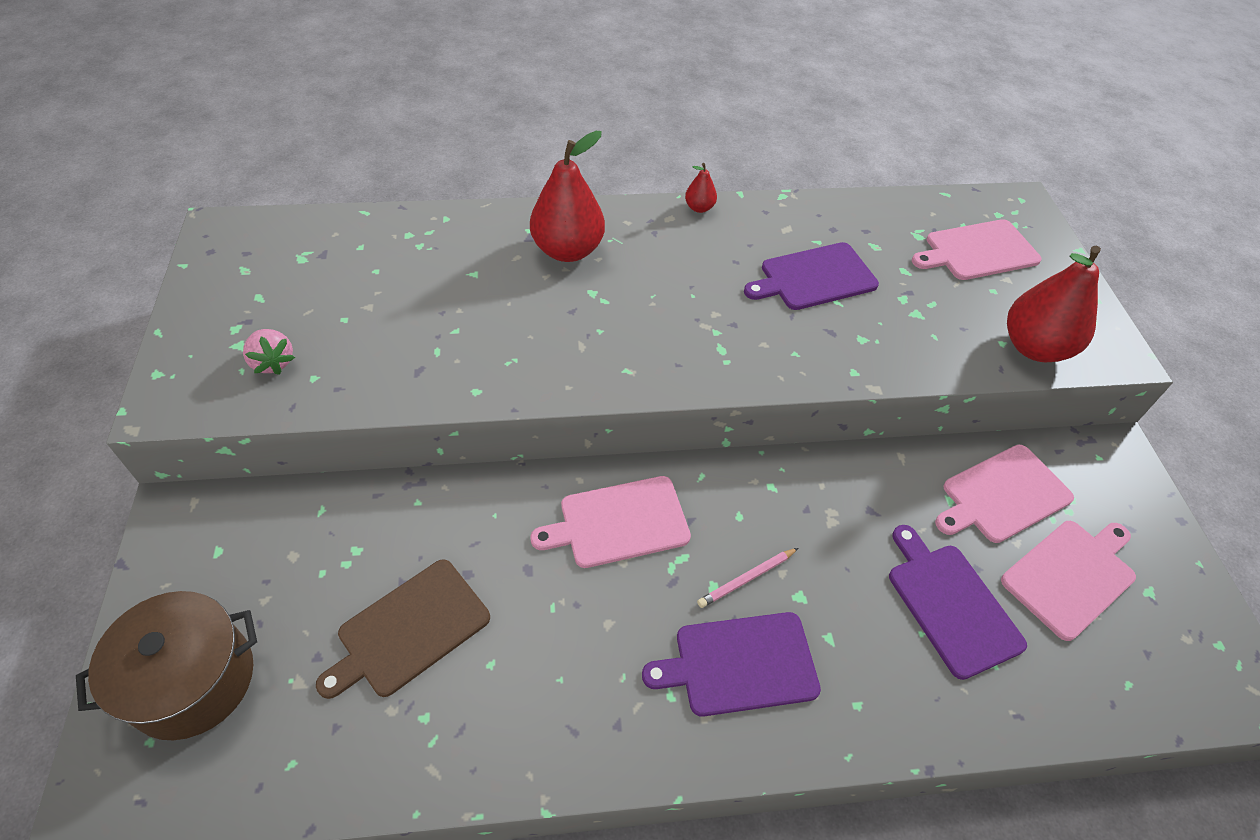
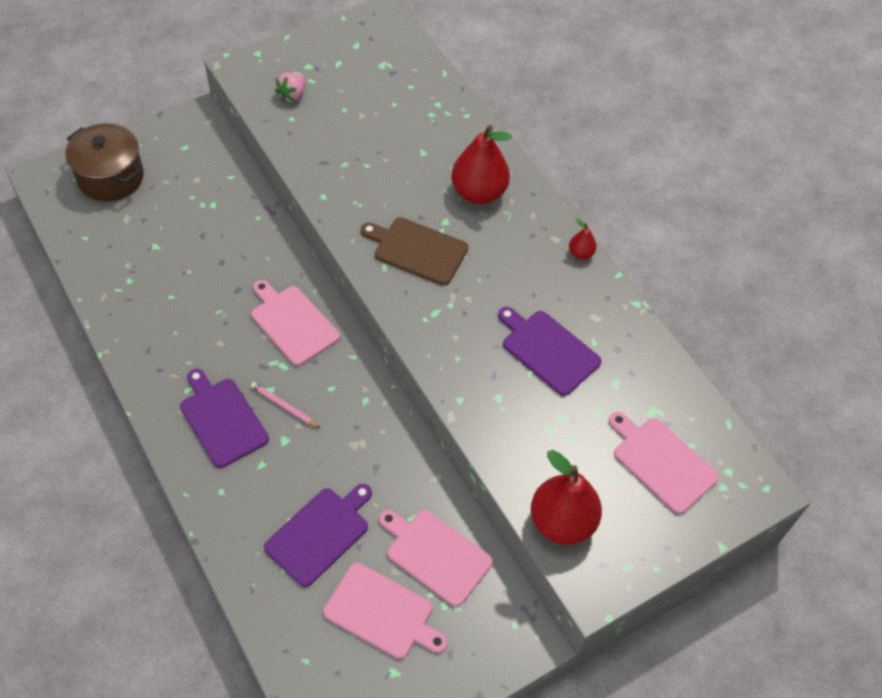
camera: 65 degrees right, 5 degrees up
brown cutting board [316,559,490,699] -> brown cutting board moved to [361,217,468,285]

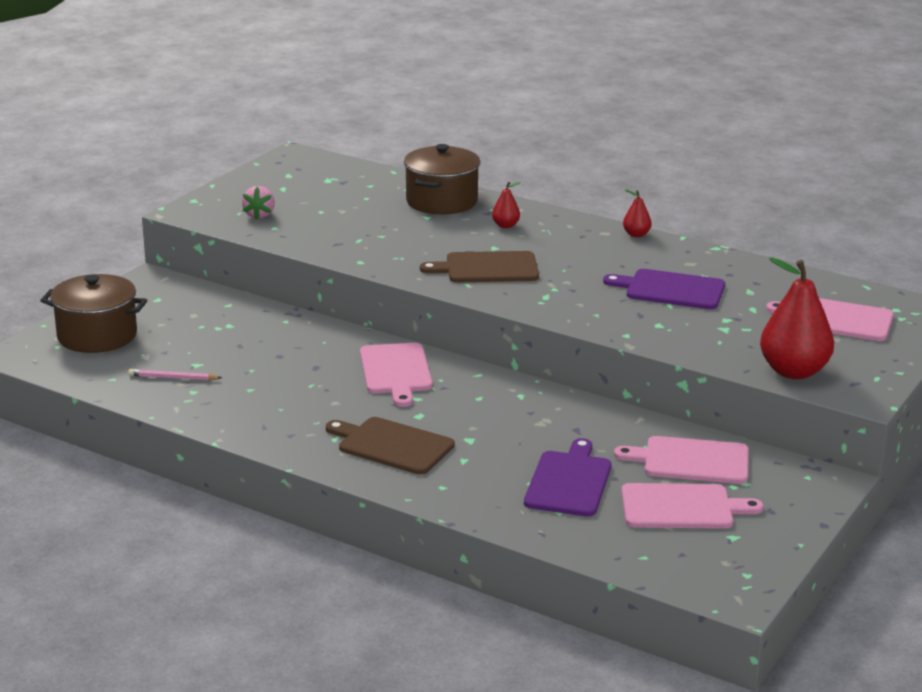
camera: 25 degrees left, 30 degrees down
purple cutting board [180,369,269,468] -> brown cutting board [326,417,455,475]
pink pencil [250,382,320,428] -> pink pencil moved to [128,369,222,380]
pink cutting board [251,280,340,366] -> pink cutting board turned 120 degrees counterclockwise [360,343,433,407]
red pear [451,125,512,204] -> red pear [492,182,521,228], size x0.46
none -> brown pot [404,144,480,215]

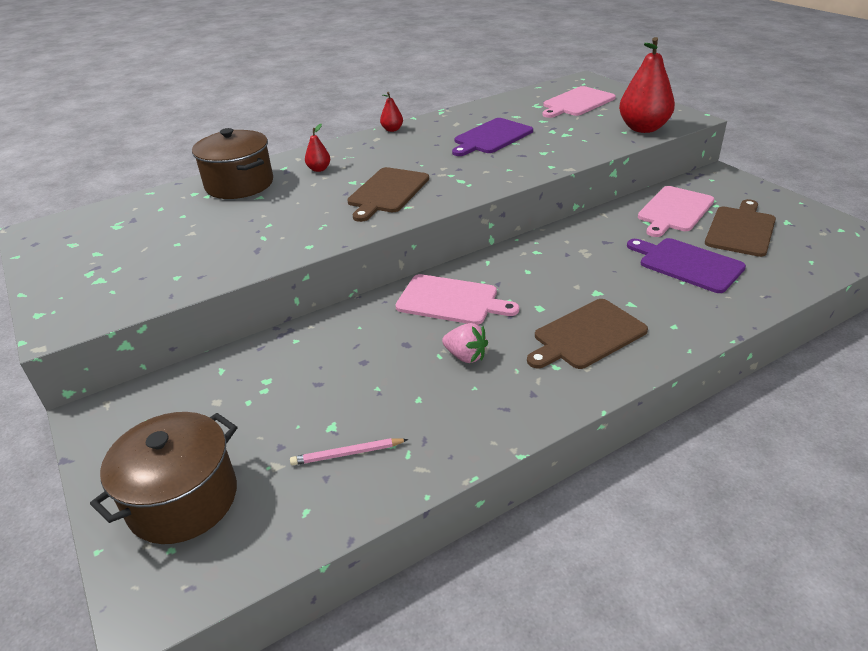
camera: 60 degrees left, 10 degrees up
pink pencil [128,369,222,380] -> pink pencil turned 45 degrees clockwise [290,438,408,465]
pink strawberry [242,186,275,220] -> pink strawberry moved to [442,323,488,363]
pink cutting board [621,483,764,529] -> brown cutting board [705,199,776,257]

